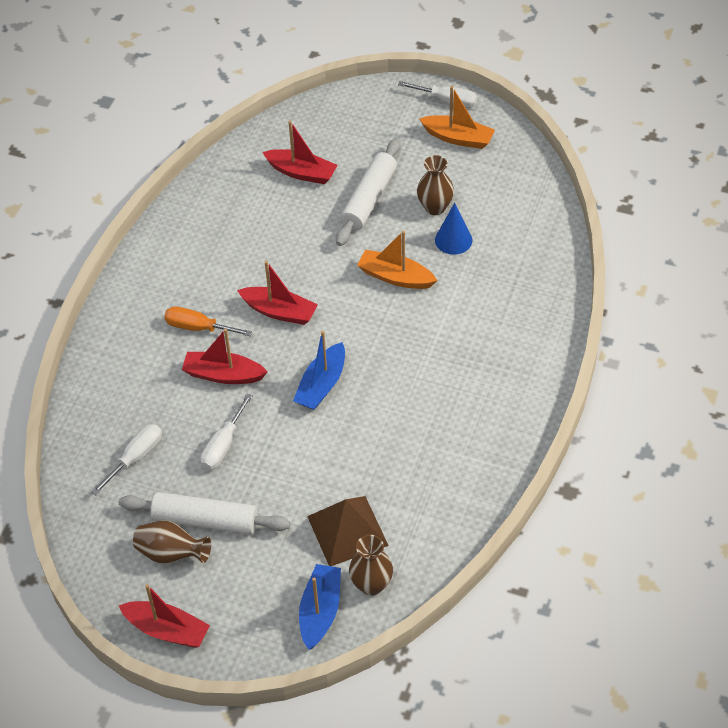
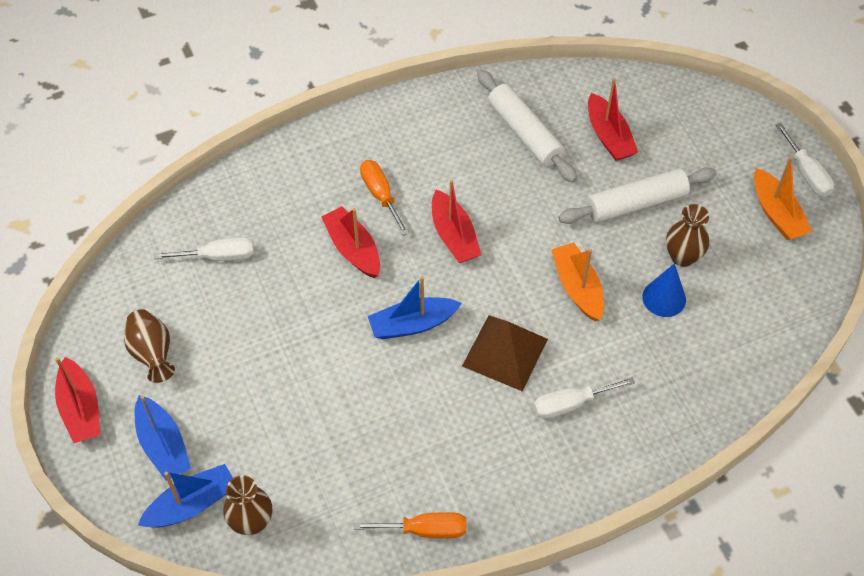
camera: 45 degrees right, 5 degrees up
white rolling pin [119,492,290,534] -> white rolling pin moved to [477,70,577,183]
white screwdriver [200,393,253,470] -> white screwdriver moved to [533,377,635,419]
brown pyramid [307,496,389,566] -> brown pyramid moved to [462,315,548,391]
none -> blue boat [135,395,191,481]
none -> orange screwdriver [354,512,466,538]

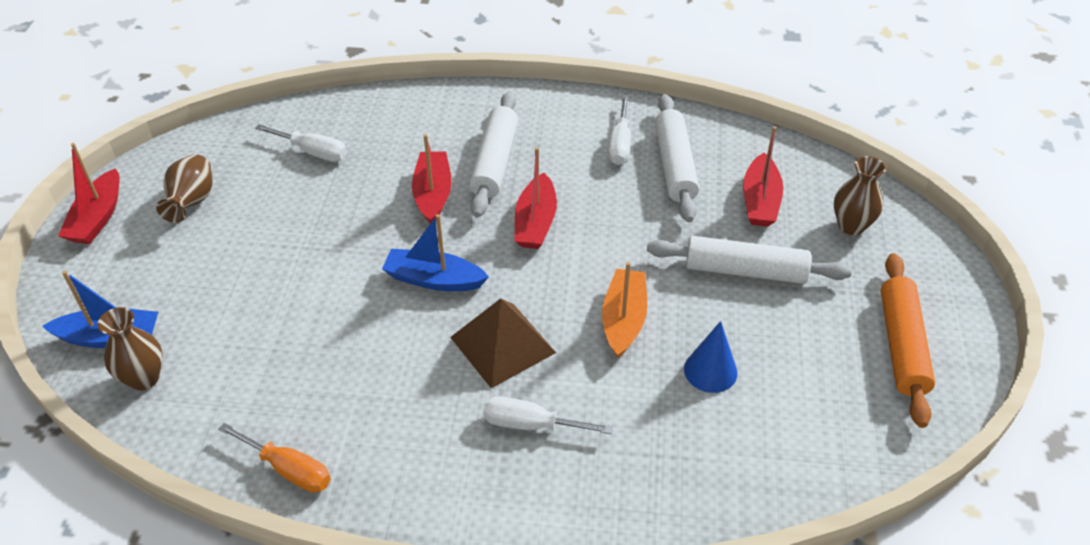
camera: 30 degrees right, 10 degrees down
blue boat [135,395,191,481] -> none
orange screwdriver [360,160,409,236] -> white rolling pin [469,92,518,217]
brown vase [666,204,709,267] -> brown vase moved to [834,156,886,235]
orange boat [754,157,812,240] -> orange rolling pin [881,253,935,428]
white screwdriver [776,123,834,197] -> white screwdriver moved to [608,95,631,165]

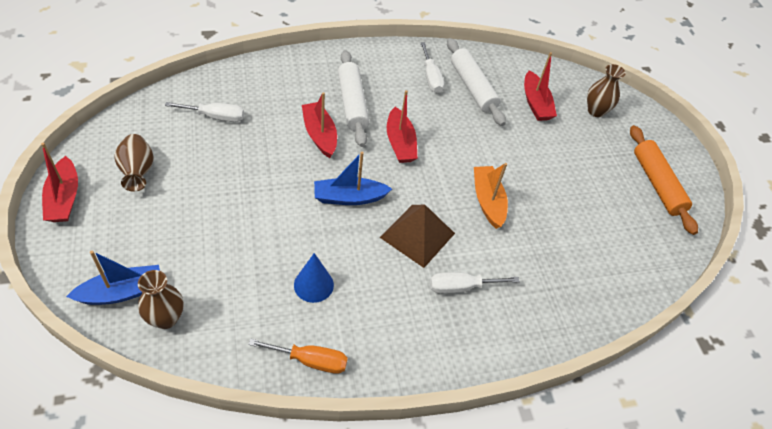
camera: 25 degrees left, 5 degrees up
white rolling pin [647,236,852,284] -> none
blue cone [684,321,738,393] -> blue cone moved to [294,253,334,303]

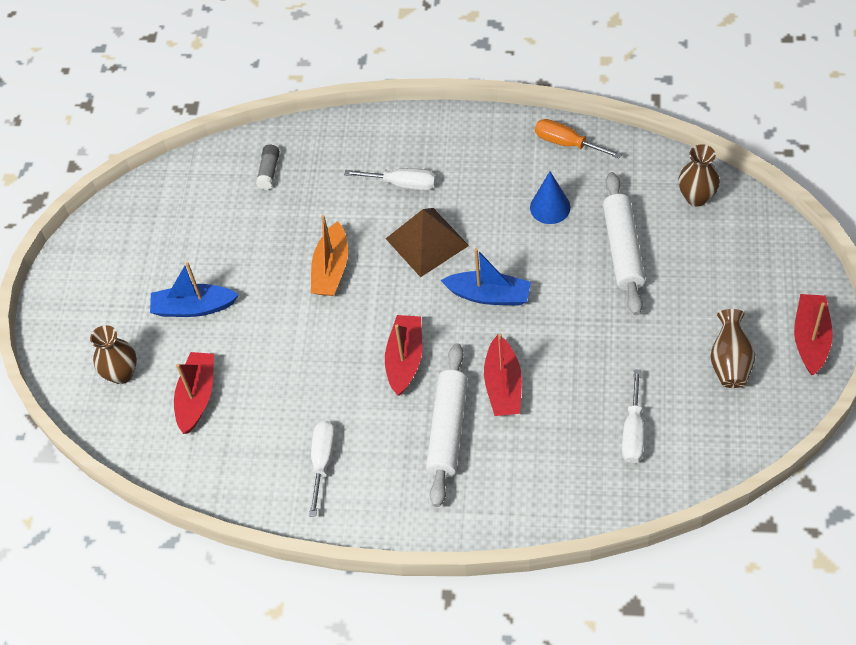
camera: 150 degrees left, 5 degrees up
blue boat [66,251,160,305] -> blue boat moved to [150,262,239,317]
white screwdriver [165,102,244,122] -> white screwdriver turned 105 degrees counterclockwise [622,369,644,463]
white rolling pin [447,38,506,126] -> white rolling pin moved to [603,172,645,315]
orange rolling pin [630,125,698,235] -> none
none -> grey glue stick [256,145,280,190]

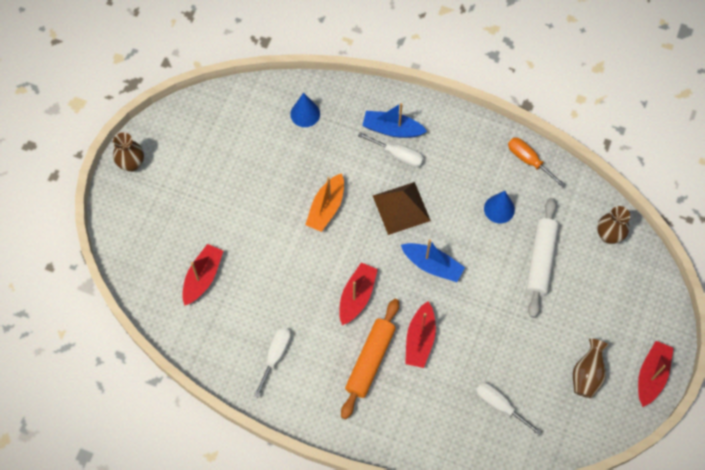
camera: 10 degrees right, 10 degrees up
brown vase [90,325,137,384] -> brown vase moved to [113,132,144,172]
blue boat [150,262,239,317] -> blue boat moved to [362,103,427,138]
grey glue stick [256,145,280,190] -> blue cone [290,93,320,127]
white rolling pin [426,343,468,507] -> orange rolling pin [341,299,399,419]
white screwdriver [622,369,644,463] -> white screwdriver turned 105 degrees clockwise [476,383,542,436]

